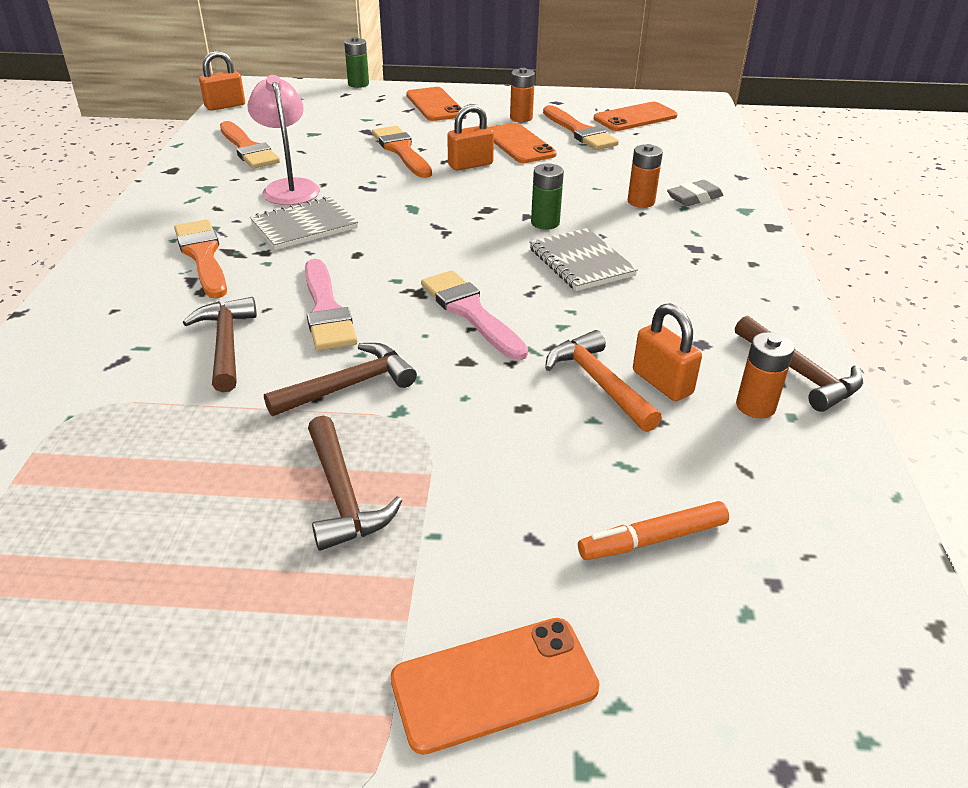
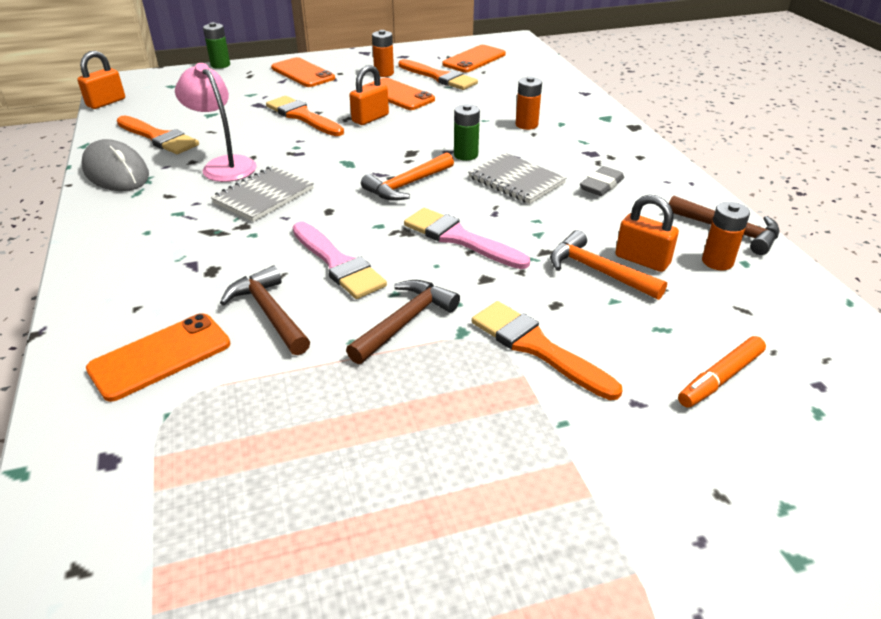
camera: 20 degrees left, 0 degrees up
orange brush [174,219,227,299] -> orange brush moved to [472,301,623,400]
brown hammer [308,415,403,551] -> none
orange phone [391,618,600,755] -> orange phone moved to [86,313,230,402]
grey eraser [667,180,723,206] -> grey eraser moved to [580,166,624,196]
none -> grey mouse [81,139,149,191]
none -> orange hammer [361,152,454,201]

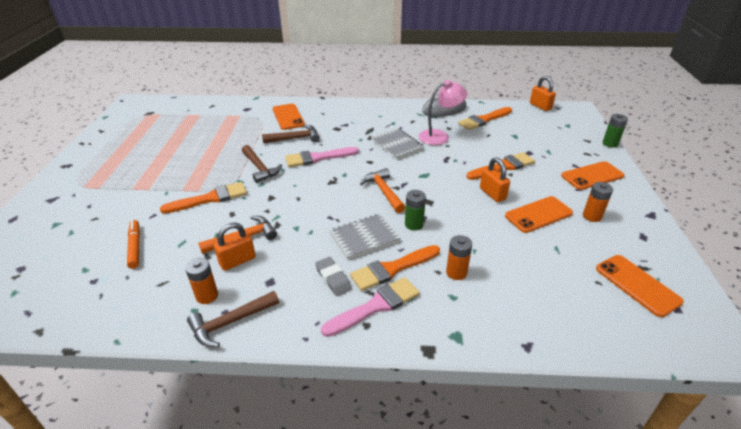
camera: 110 degrees right, 0 degrees up
orange brush [399,59,478,90] -> orange brush moved to [350,245,440,291]
pink brush [404,208,530,269] -> pink brush moved to [321,277,420,337]

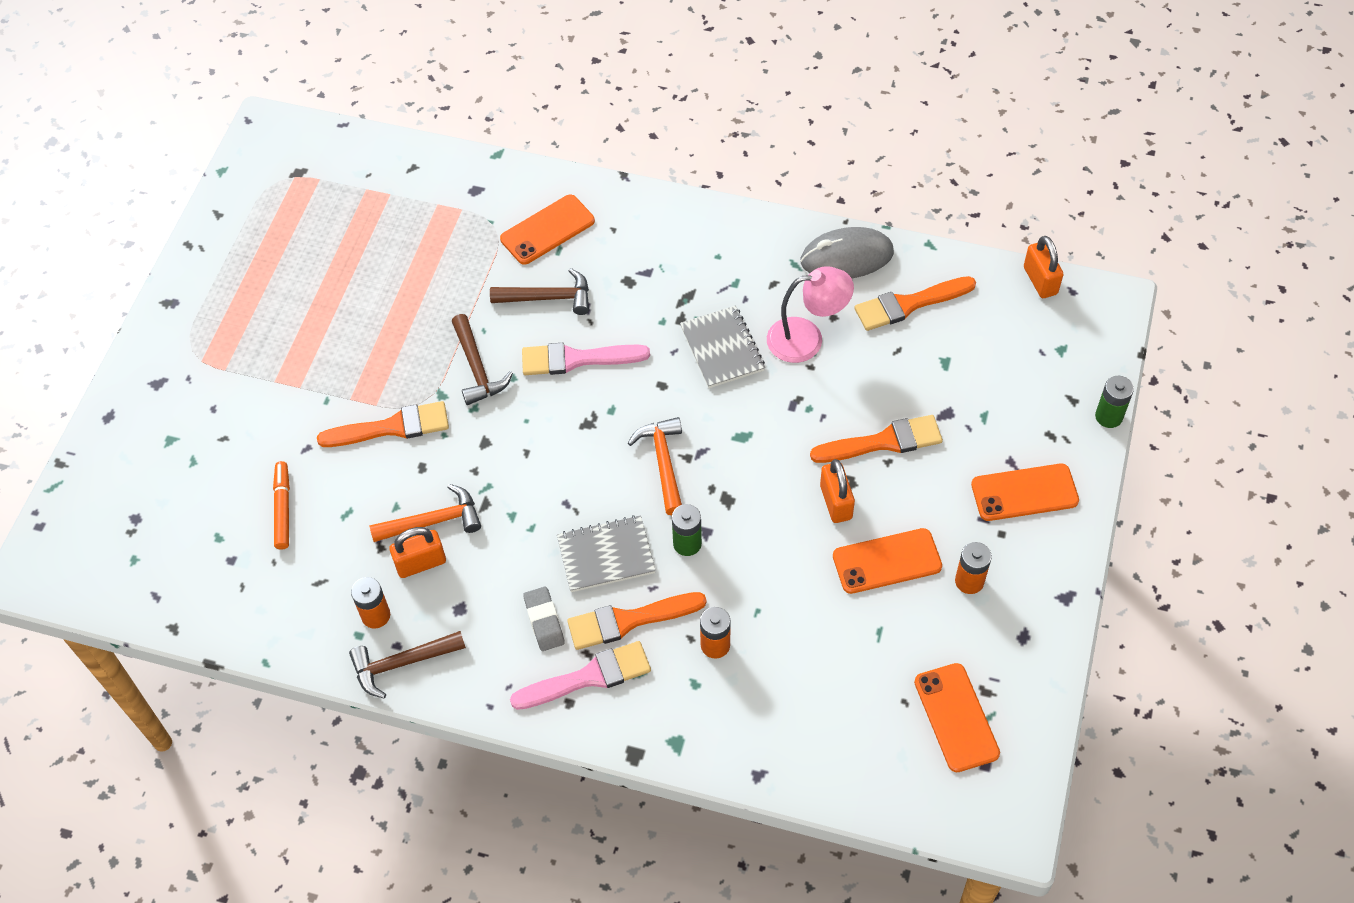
camera: 15 degrees right, 20 degrees up
orange phone [273,104,305,130] -> orange phone turned 60 degrees clockwise [500,195,595,265]

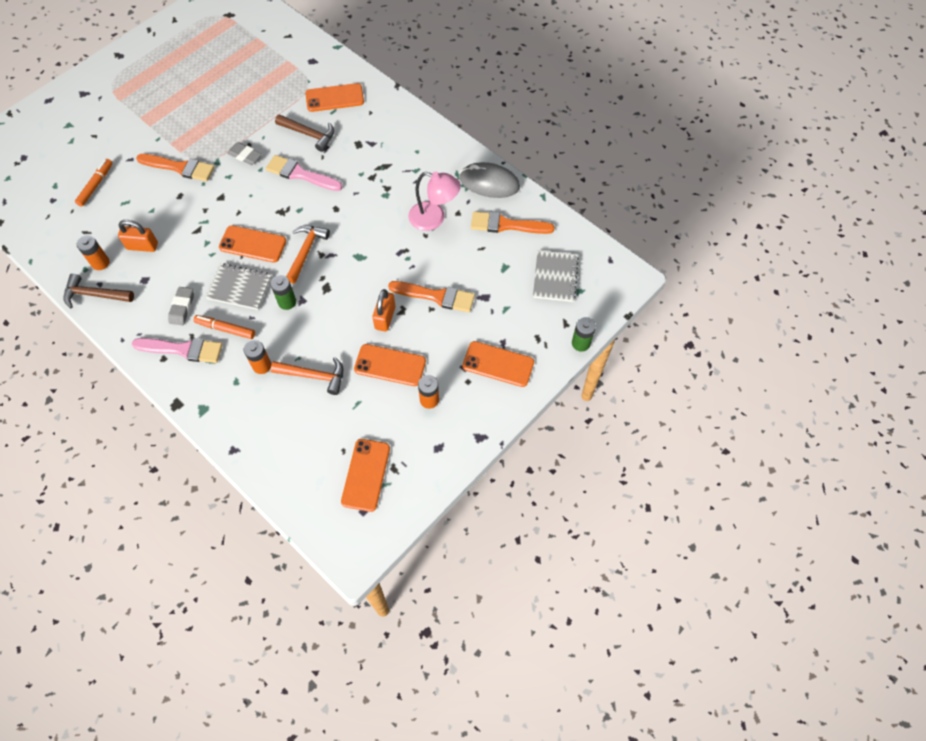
camera: 25 degrees right, 5 degrees up
orange hammer [369,484,481,542] -> orange hammer moved to [271,357,343,395]
brown hammer [452,314,513,405] -> grey eraser [227,142,262,165]
orange brush [567,592,707,650] -> orange marker [193,315,255,339]
grey notebook [680,305,765,388] -> grey notebook moved to [533,250,579,302]
orange padlock [1024,236,1064,298] -> none
none -> orange phone [219,225,286,263]

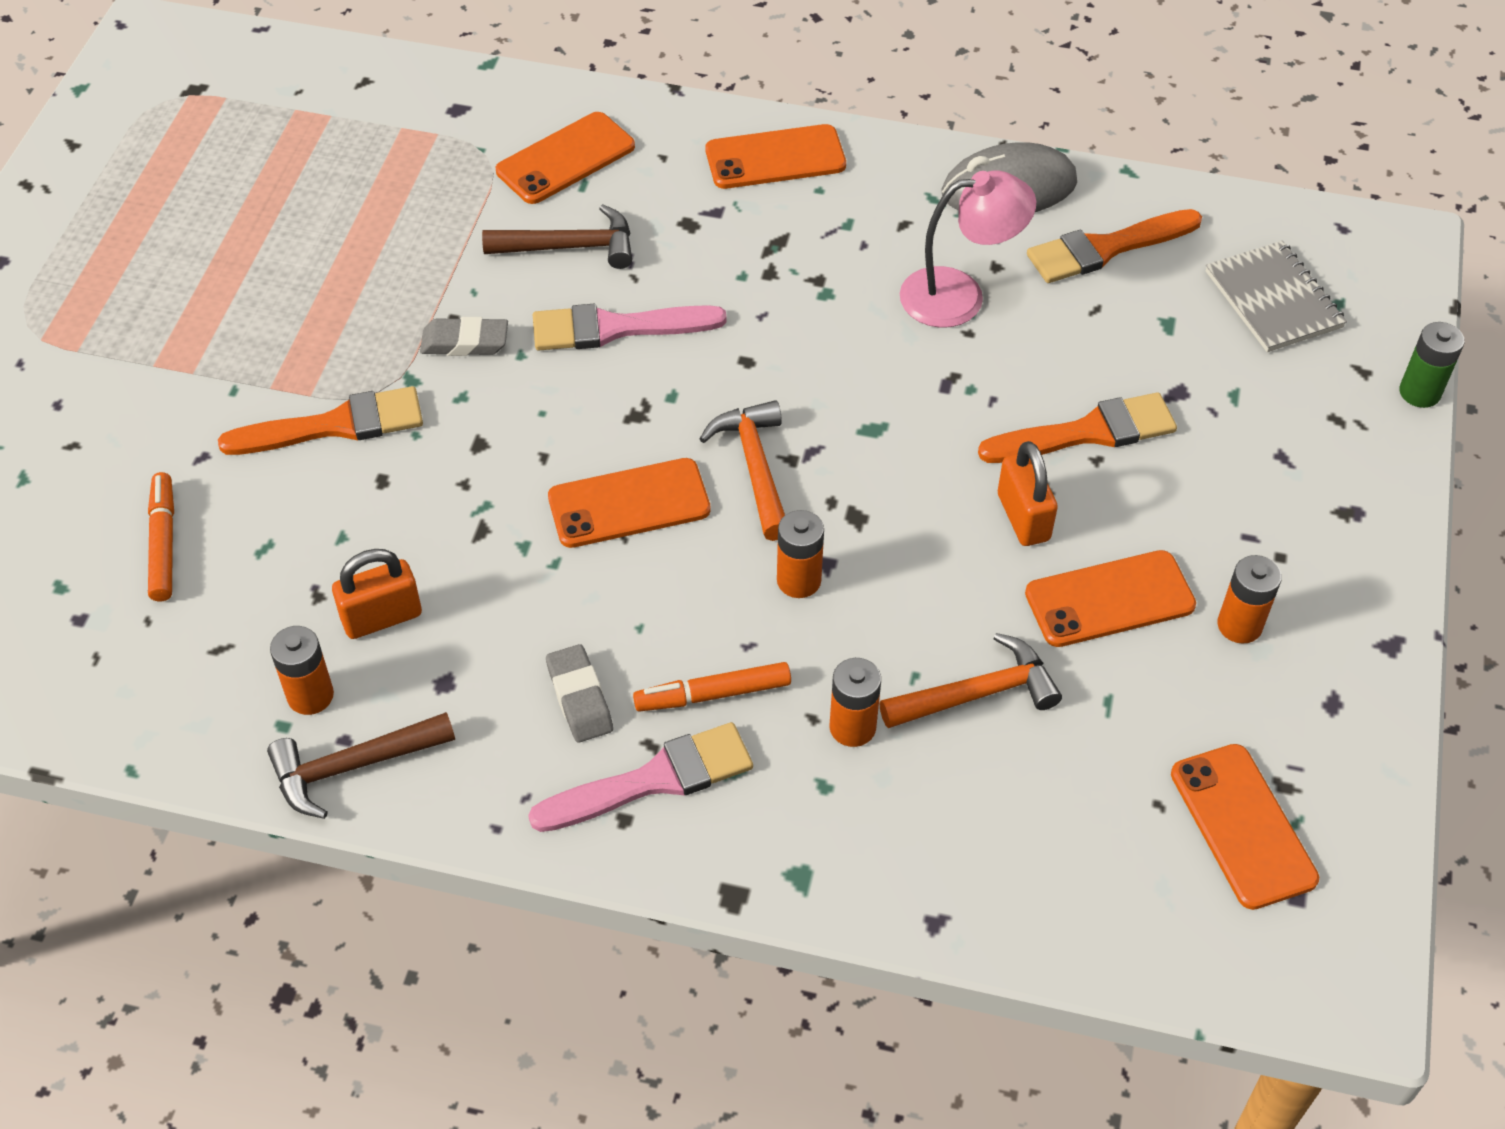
camera: 30 degrees left, 10 degrees down
grey notebook [205,263,272,310] -> none
green battery [270,275,296,310] -> orange battery [777,510,824,598]
orange phone [462,341,534,387] -> orange phone moved to [706,124,846,189]

